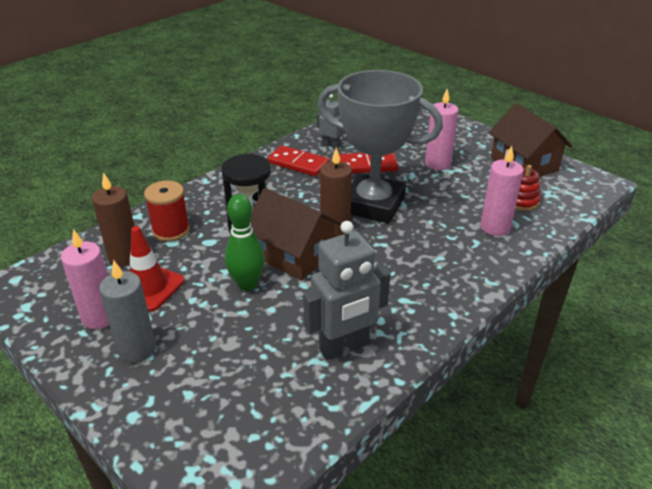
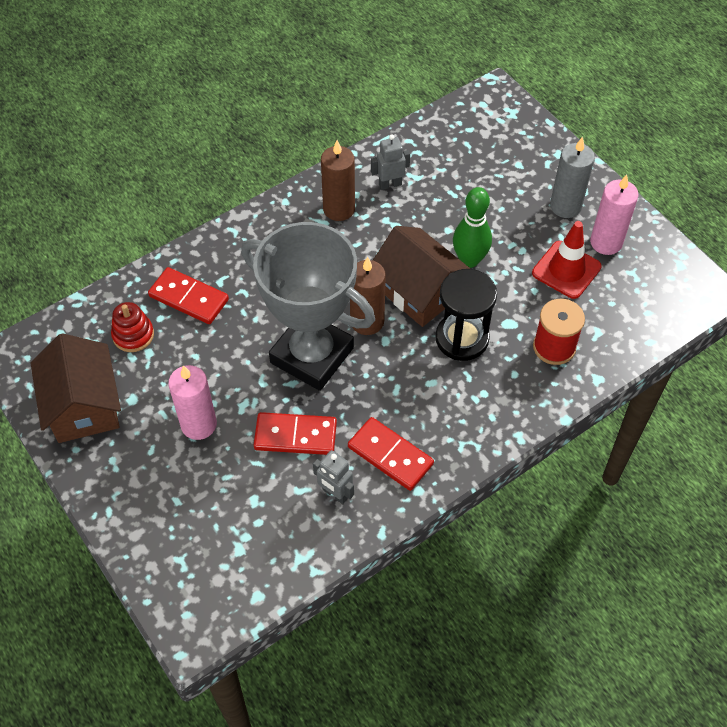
camera: 170 degrees left, 20 degrees up
brown candle [92,172,134,266] -> brown candle moved to [321,140,355,221]
grey robot [303,221,390,360] -> grey robot [371,135,410,190], size x0.54
pink candle [480,146,523,236] -> red domino [148,267,229,324]

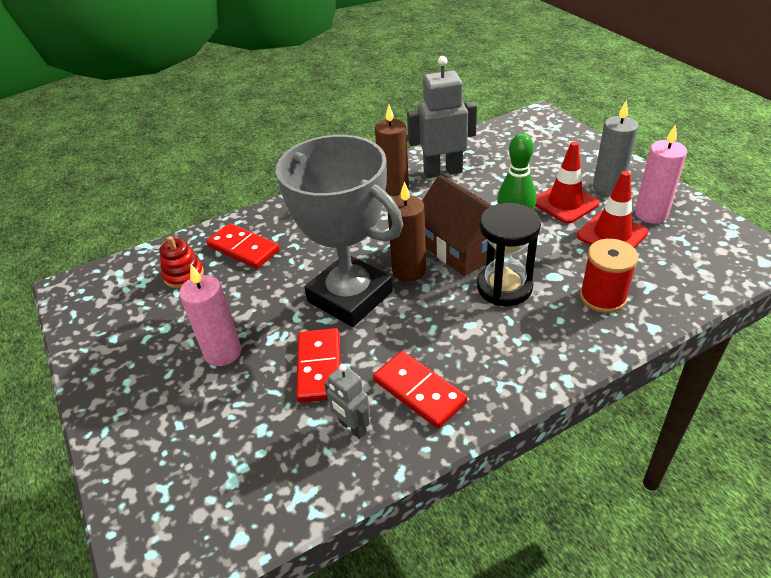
camera: 10 degrees right, 15 degrees down
brown house [31,333,121,443] -> none
red domino [254,412,337,455] -> red domino turned 75 degrees clockwise [296,328,341,403]
grey robot [371,135,410,190] -> grey robot [407,56,477,178], size x1.86
none -> red traffic cone [535,141,600,224]

